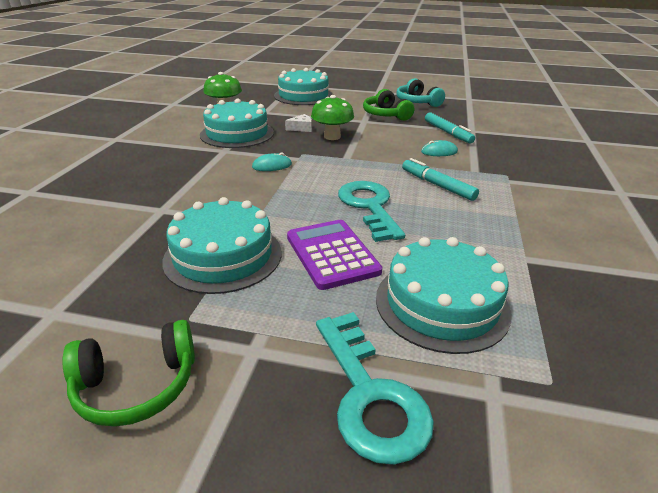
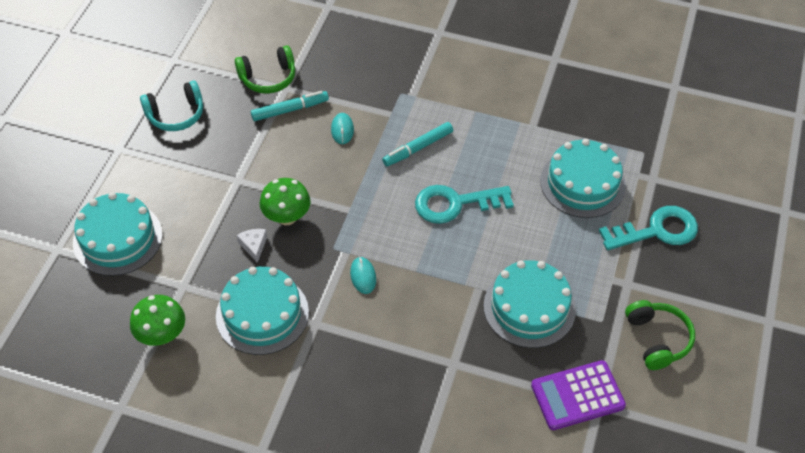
camera: 85 degrees left, 20 degrees up
purple calculator [287,220,382,290] -> purple calculator moved to [531,360,626,430]
green headphones [363,89,414,121] -> green headphones moved to [235,45,295,94]

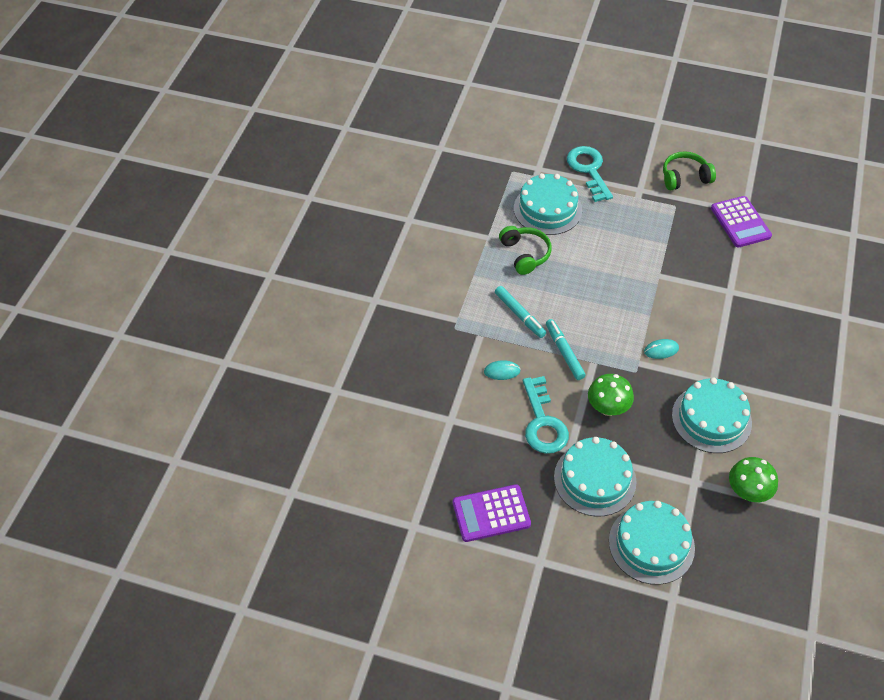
camera: 90 degrees left, 0 degrees up
turquoise headphones [140,81,203,131] -> purple calculator [453,484,531,542]
green headphones [235,45,295,94] -> green headphones moved to [499,226,552,275]
white cheese [237,229,268,263] -> none
turquoise marker [251,91,329,121] -> turquoise marker moved to [546,319,586,380]
turquoise key [415,185,514,224] -> turquoise key moved to [523,376,569,454]
turquoise cake [484,260,576,348] -> turquoise cake moved to [554,437,637,516]

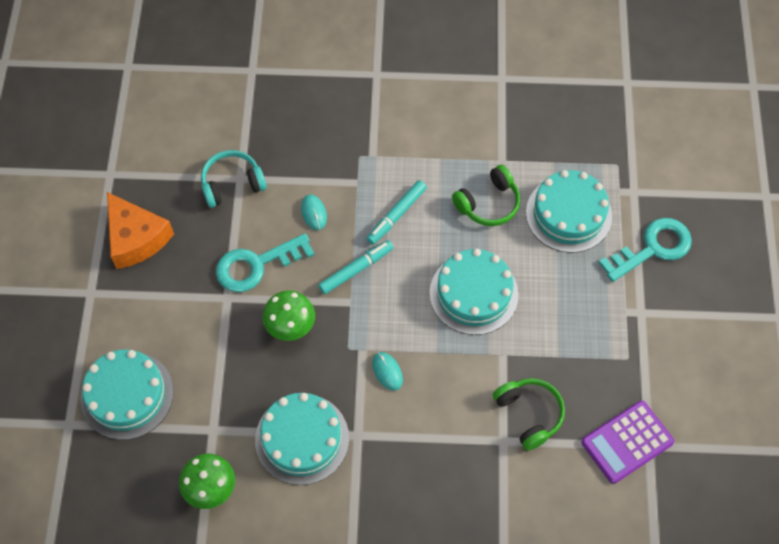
camera: 75 degrees right, 10 degrees up
purple calculator [453,484,531,542] -> orange cheese [107,192,174,269]
turquoise cake [554,437,637,516] -> turquoise cake moved to [430,249,519,335]
green headphones [663,151,716,190] -> green headphones moved to [493,378,565,451]
none -> turquoise headphones [201,150,267,208]

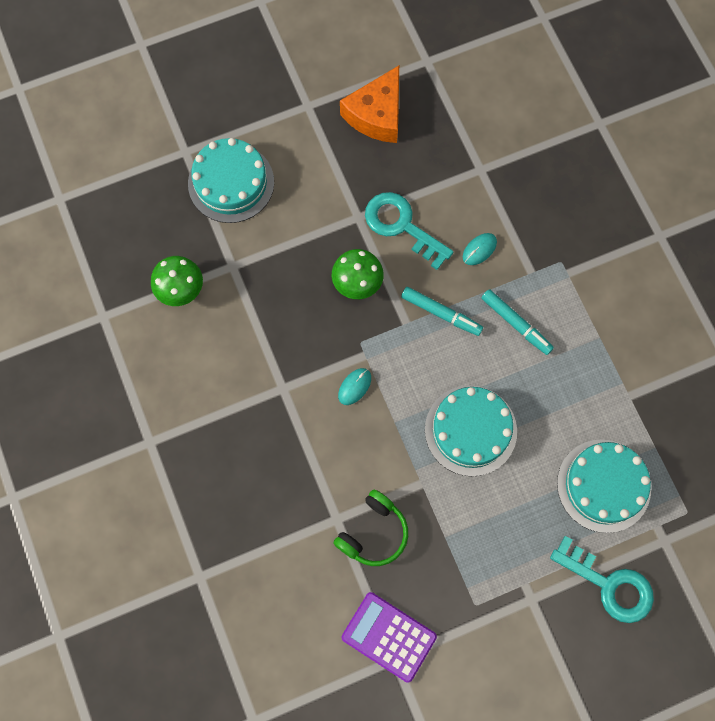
camera: 65 degrees right, 10 degrees up
turquoise headphones [201,150,267,208] -> none
turquoise cake [255,393,349,485] -> none
turquoise marker [366,180,427,245] -> turquoise marker turned 150 degrees counterclockwise [481,289,554,355]
green headphones [452,165,520,226] -> none

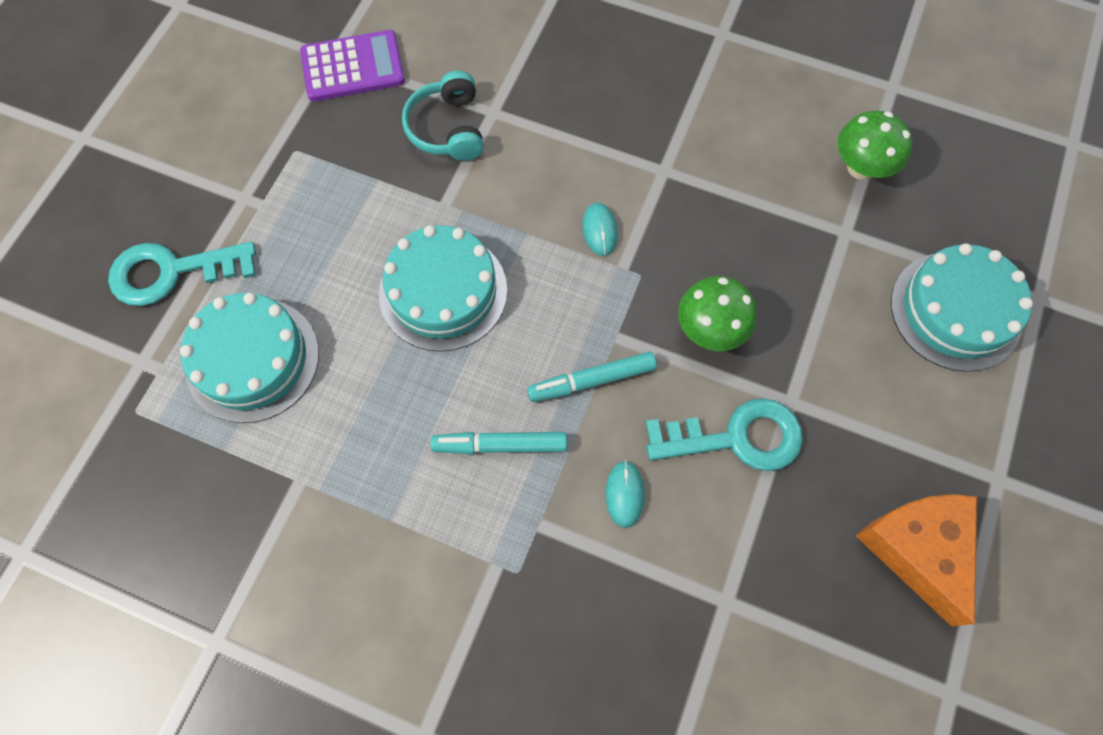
camera: 135 degrees right, 5 degrees down
green headphones [334,489,408,566] -> turquoise headphones [402,71,484,161]

